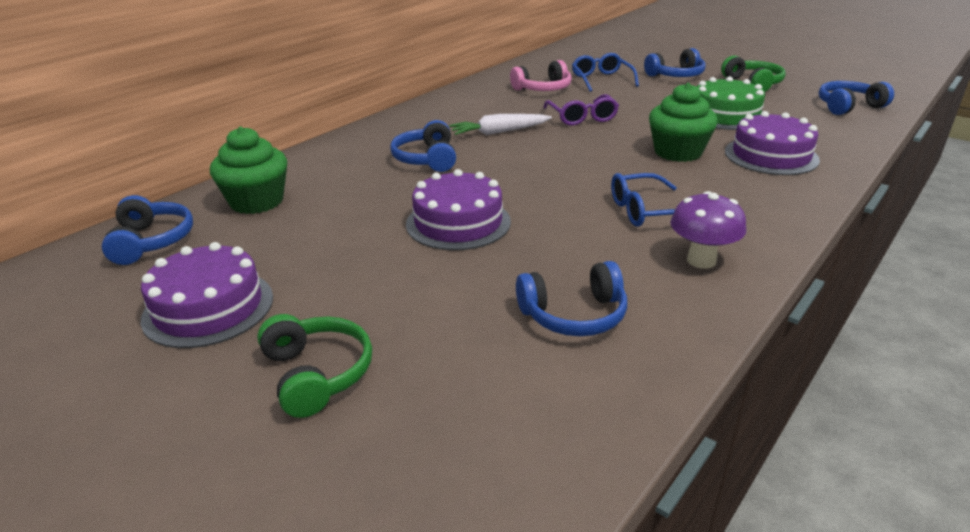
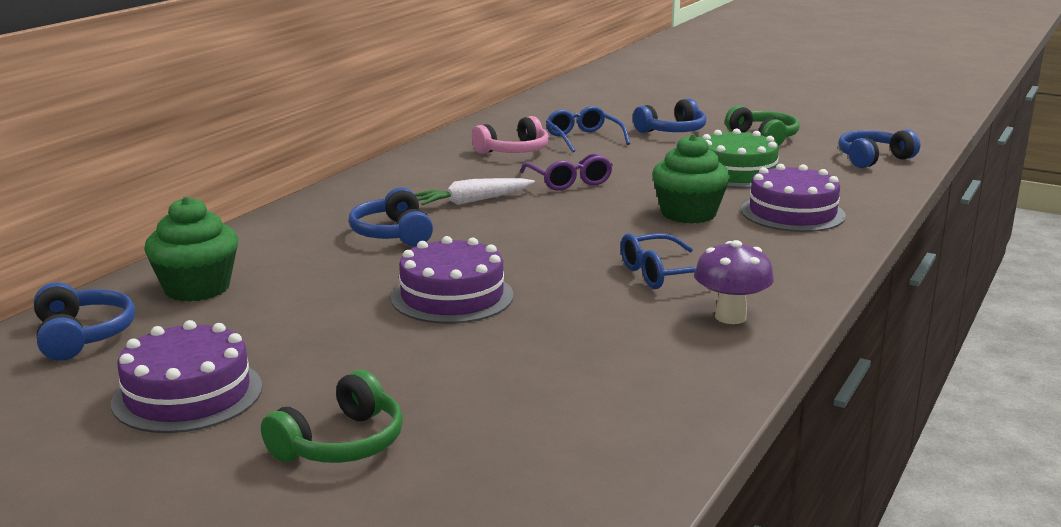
camera: 10 degrees left, 10 degrees down
green headphones [257,314,372,418] -> green headphones turned 75 degrees clockwise [261,370,403,463]
blue headphones [516,261,627,336] -> none

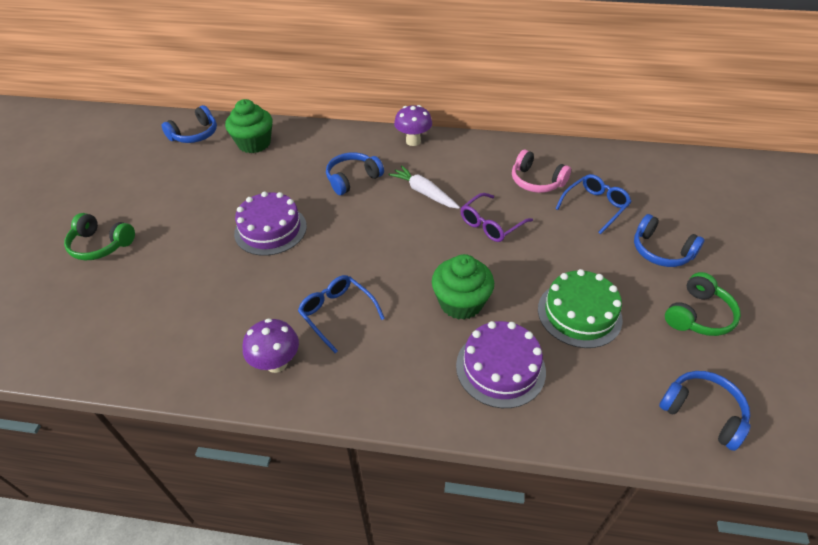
camera: 70 degrees right, 25 degrees up
purple cake [111,320,262,433] -> none
none -> purple mushroom [394,105,432,146]

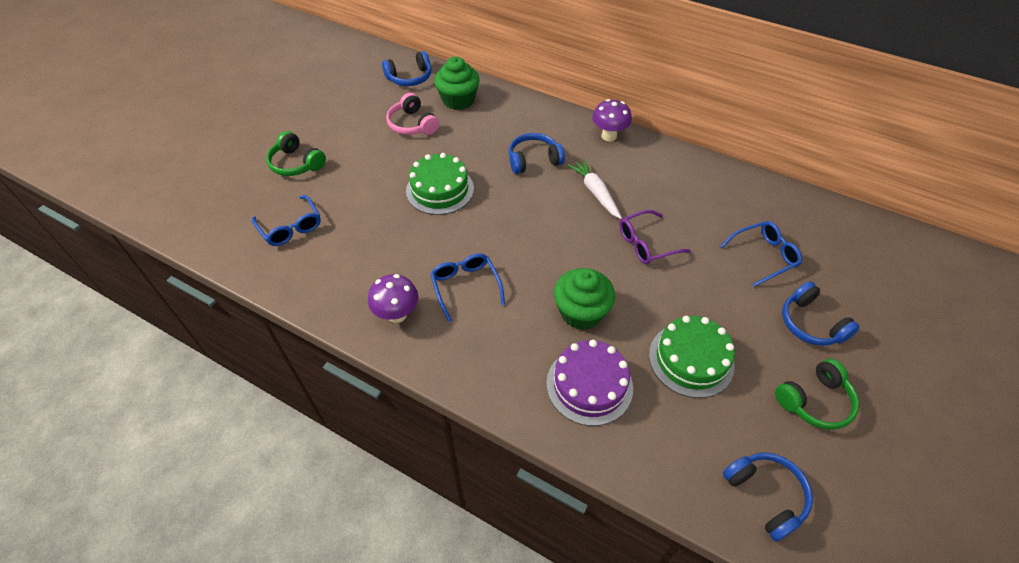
camera: 20 degrees right, 5 degrees up
purple cake [234,191,307,256] -> green cake [406,153,474,215]
pink headphones [512,150,571,193] -> pink headphones moved to [386,93,439,135]
none -> blue glasses [252,195,321,246]

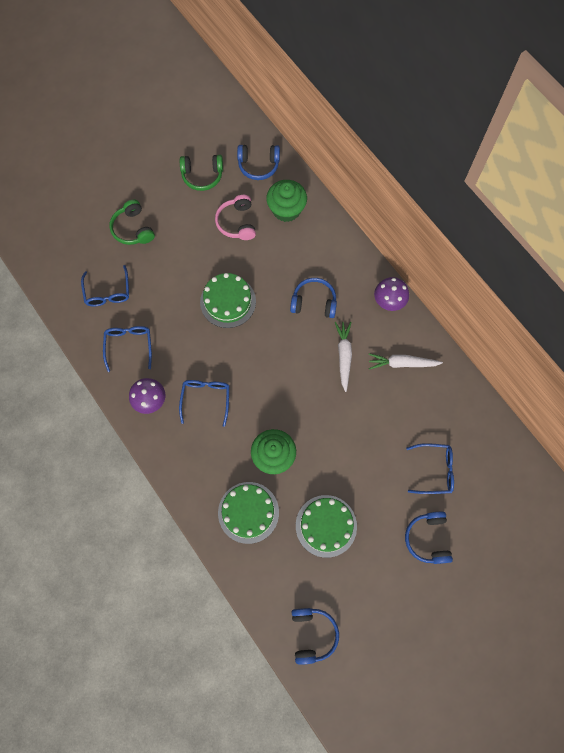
camera: 25 degrees right, 20 degrees up
purple cake [546,340,633,426] -> green cake [218,482,279,544]
purple glasses [619,210,691,264] -> none
green headphones [775,359,859,430] -> green headphones moved to [180,155,223,191]
none -> blue glasses [103,326,152,372]
none -> white carrot [368,353,443,370]

